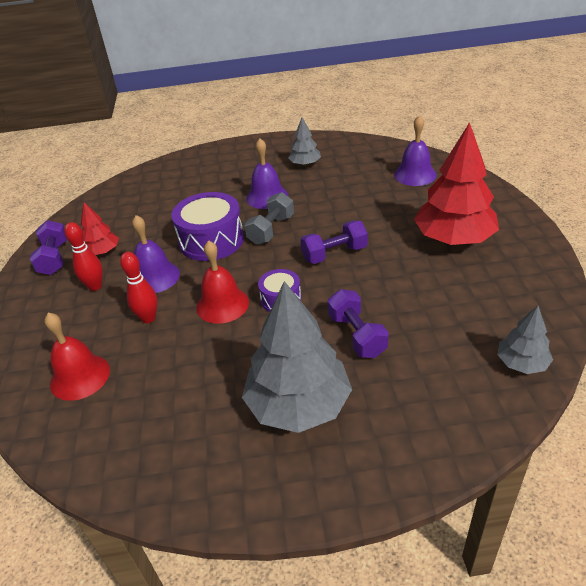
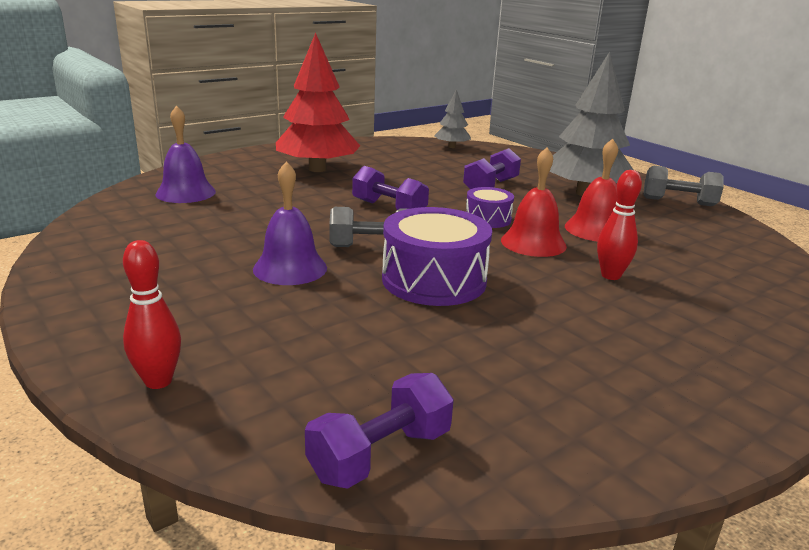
camera: 125 degrees left, 15 degrees down
purple dumbbell [30,220,67,275] -> purple dumbbell moved to [305,373,454,489]
red bell [44,313,110,401] -> red bell moved to [565,139,618,242]
red bowling pin [64,222,103,291] -> red bowling pin moved to [123,240,181,389]
red tree [81,202,119,255] -> none
purple bell [132,215,180,293] -> none
grey tree [288,118,321,166] -> none
none -> grey dumbbell [644,165,724,206]

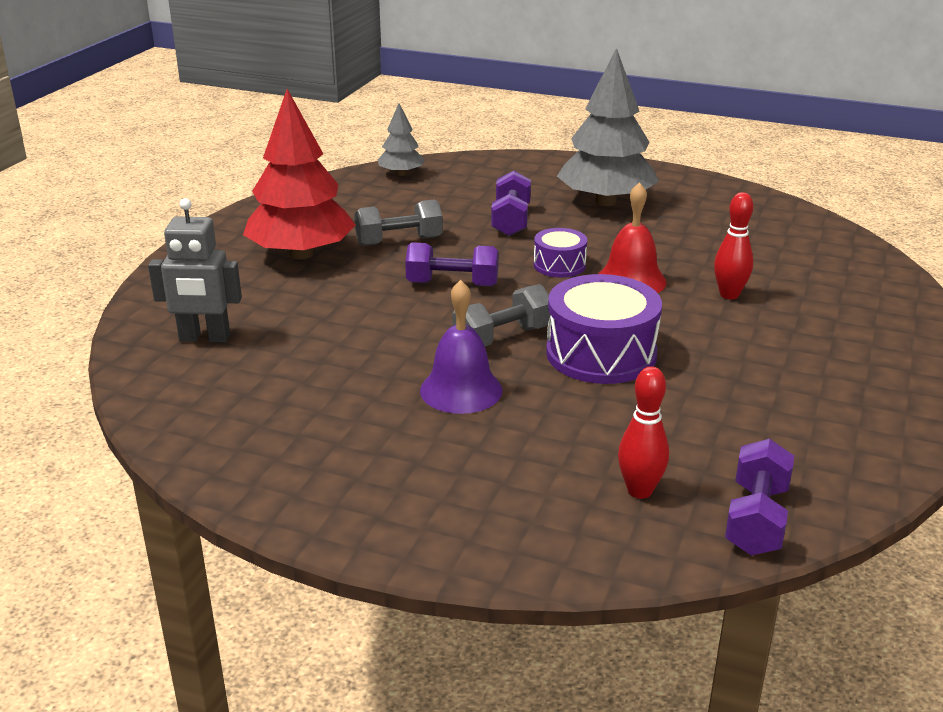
camera: 30 degrees left, 5 degrees up
red bowling pin [123,240,181,389] -> red bowling pin moved to [618,366,669,499]
purple bell [155,105,216,203] -> grey robot [148,198,242,343]
red bell [565,139,618,242] -> none
grey dumbbell [644,165,724,206] -> grey dumbbell moved to [354,199,443,246]

